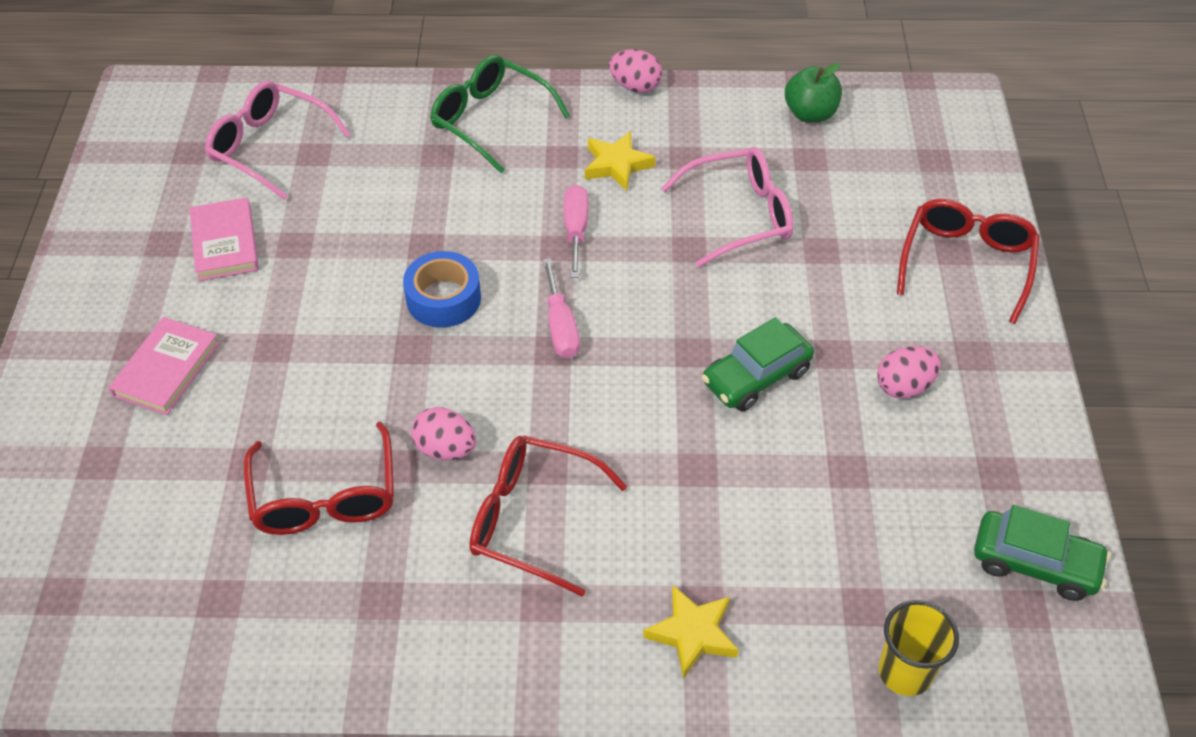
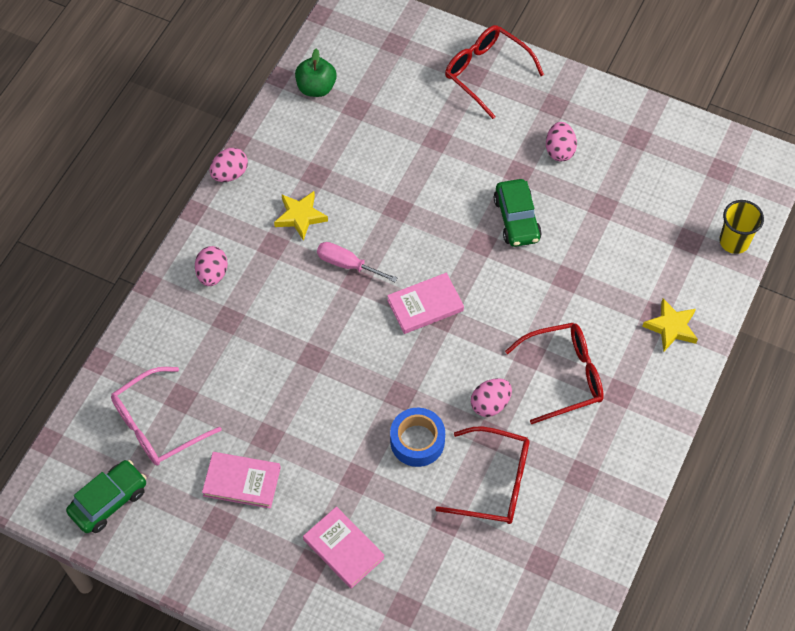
camera: 65 degrees left, 10 degrees up
blue tape [403,251,481,328] -> blue tape moved to [390,408,445,467]
green glasses [430,55,570,173] -> pink egg [195,246,228,286]
red glasses [470,435,627,597] -> red glasses turned 150 degrees counterclockwise [505,323,604,424]
pink screwdriver [543,258,580,358] -> pink book [387,273,464,334]
pink glasses [661,147,794,267] -> none
green car [974,505,1111,601] -> green car moved to [66,460,147,533]

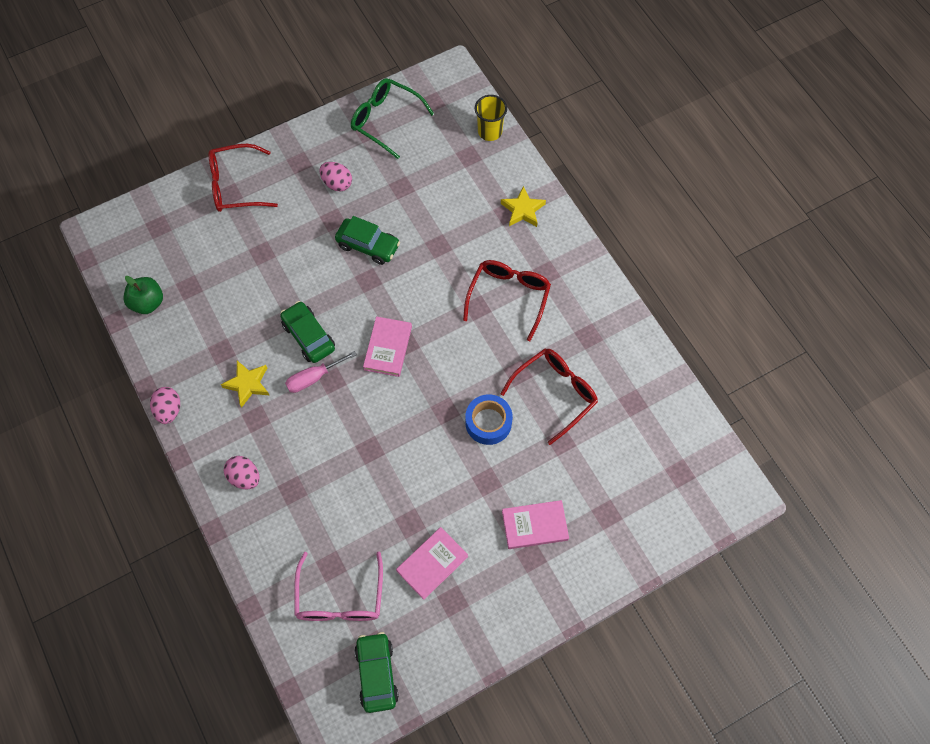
camera: 55 degrees left, 5 degrees up
pink egg [471,378,512,417] -> none
none -> green car [280,301,335,363]
none -> green glasses [351,78,434,159]

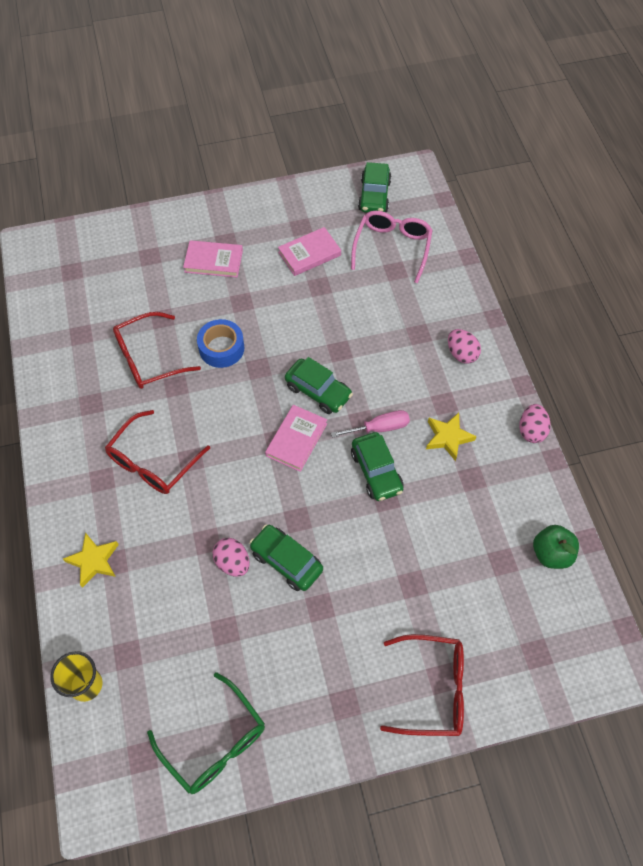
camera: 165 degrees left, 5 degrees down
pink egg [319,162,352,192] -> pink egg moved to [212,538,250,577]
none -> green car [285,357,353,414]

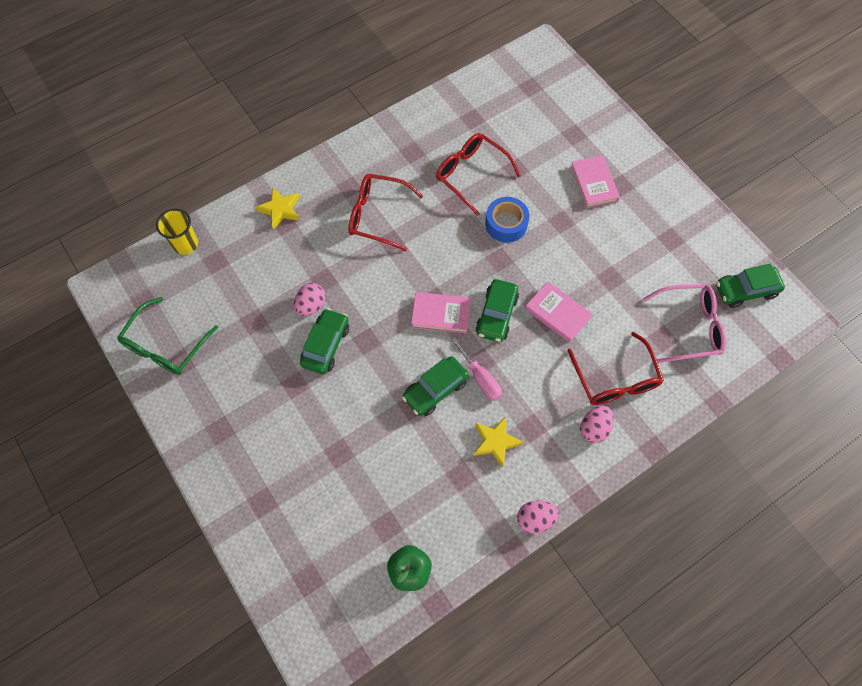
camera: 70 degrees right, 5 degrees up
pink book [278,227,341,276] -> pink book moved to [525,281,592,342]
red glasses [380,634,464,736] -> red glasses moved to [567,332,664,405]

